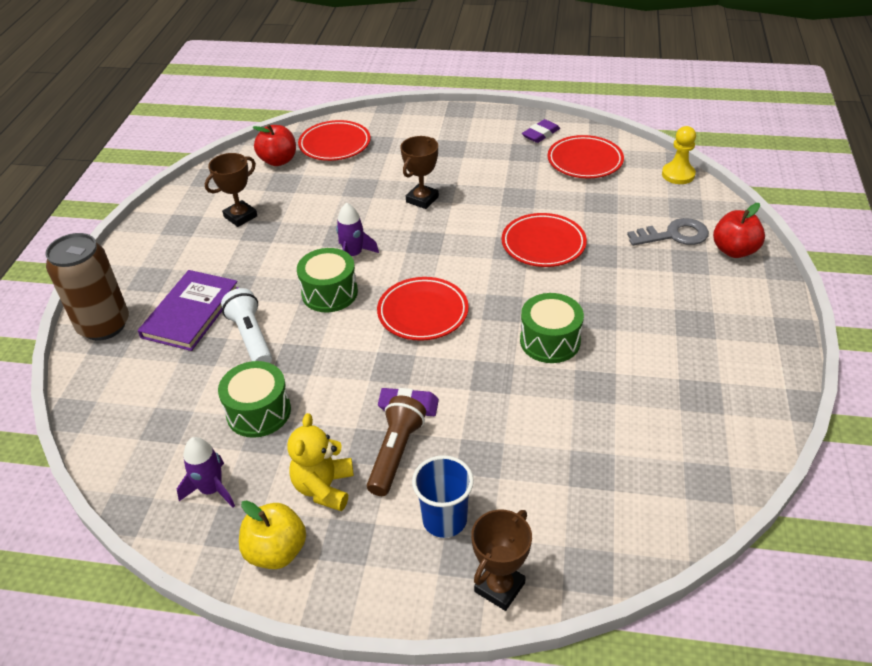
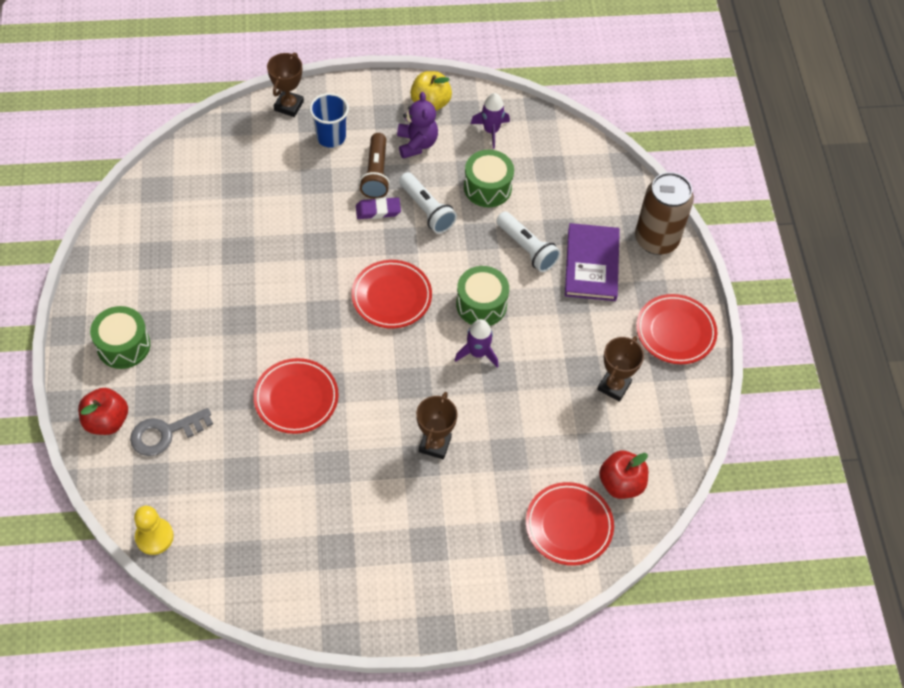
camera: 160 degrees right, 15 degrees up
yellow teddy bear [287,413,354,511] -> purple teddy bear [397,92,438,159]
green drum [520,293,584,363] -> green drum moved to [90,306,150,369]
purple eraser [522,119,560,143] -> none
red plate [548,135,624,178] -> red plate moved to [636,294,717,364]
none -> white flashlight [399,172,457,234]

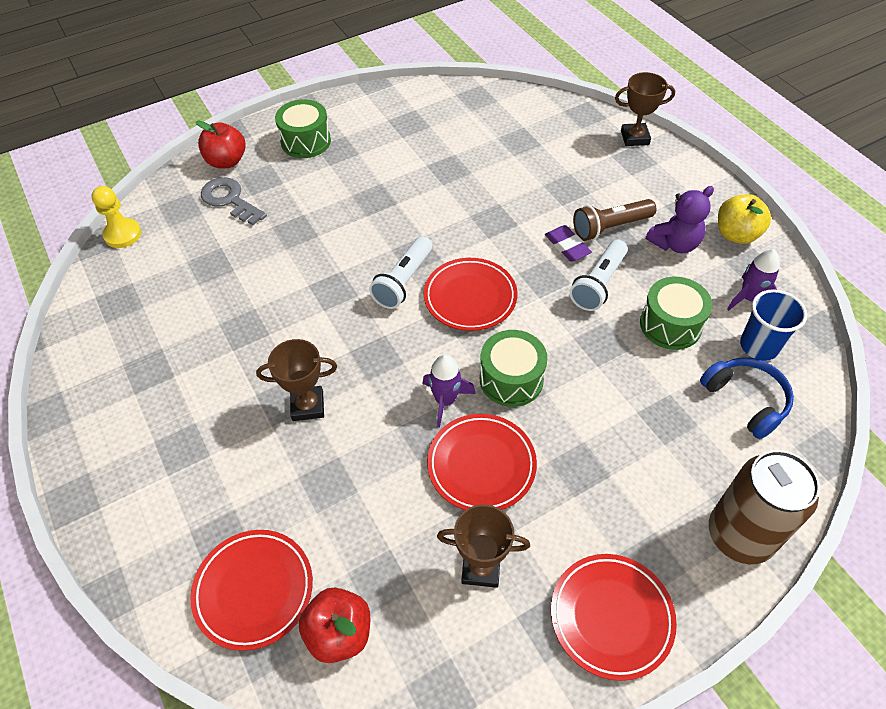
camera: 70 degrees right, 5 degrees down
red plate [253,358,339,434] -> red plate moved to [427,414,537,510]
blue cup [310,93,349,148] -> blue cup moved to [740,289,807,361]
white flashlight [496,211,561,272] -> white flashlight moved to [369,236,432,309]
purple book [565,223,620,301] -> none
none -> blue headphones [700,358,794,439]

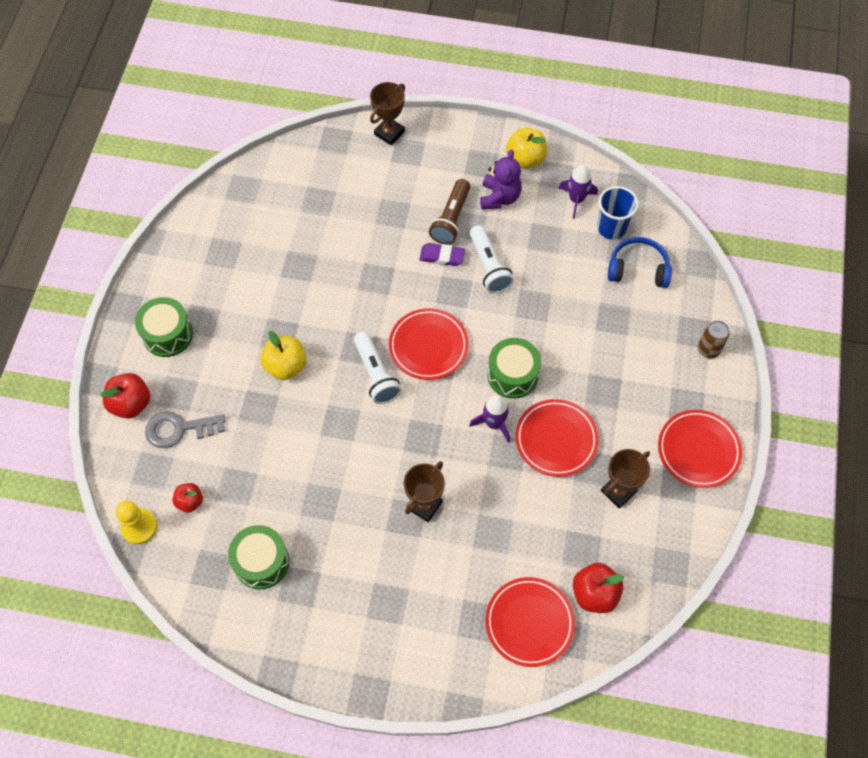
camera: 50 degrees left, 10 degrees up
green drum [640,277,713,350] -> green drum moved to [228,525,289,589]
brown can [709,450,820,564] -> brown can [698,321,730,359], size x0.50
none -> red apple [172,483,203,513]
none -> yellow apple [260,331,307,380]

